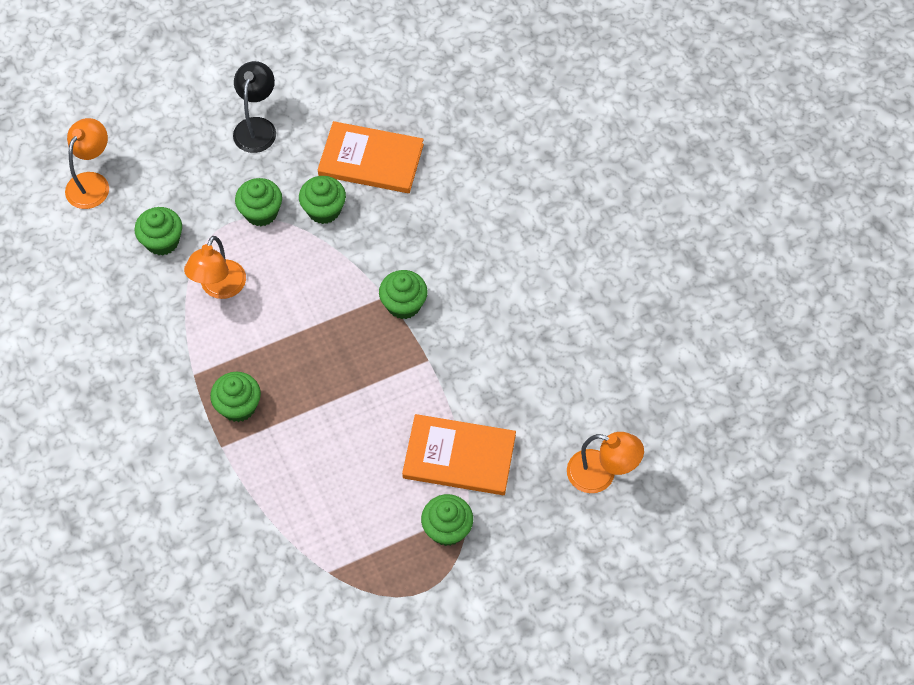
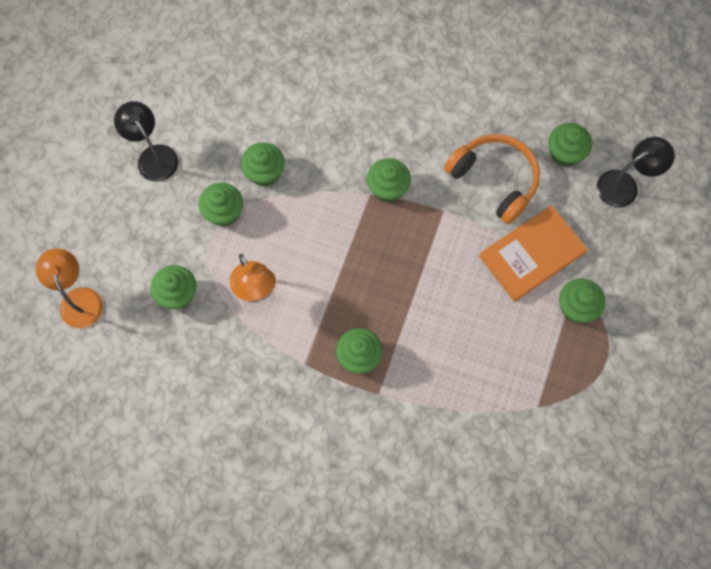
camera: 45 degrees left, 10 degrees up
orange book [318,121,424,193] -> none
orange lamp [567,432,644,493] -> black lamp [597,137,675,208]
none -> orange headphones [444,134,540,224]
none -> green cupcake [549,123,592,167]

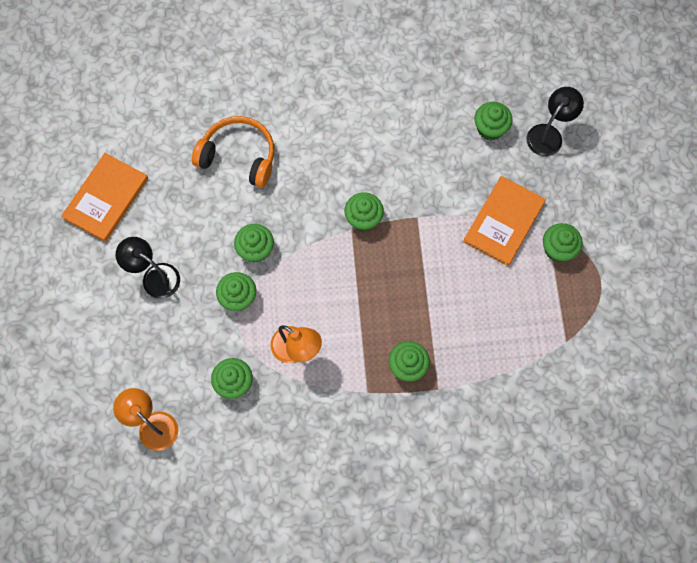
camera: 25 degrees left, 0 degrees up
orange headphones [444,134,540,224] -> orange headphones moved to [192,116,274,188]
none -> orange book [61,153,148,242]

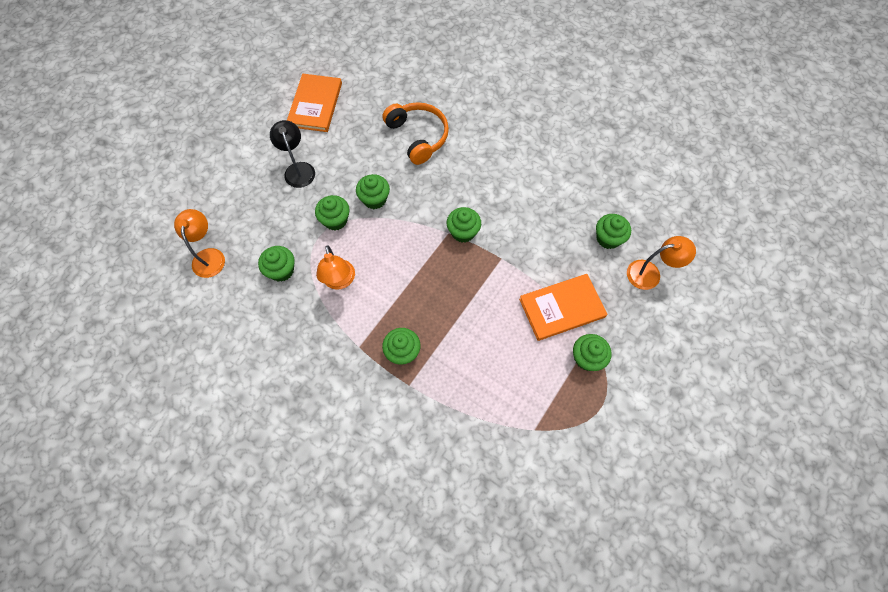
camera: 40 degrees right, 5 degrees down
orange book [61,153,148,242] -> orange book turned 60 degrees counterclockwise [287,74,342,132]
black lamp [527,87,584,156] -> orange lamp [627,236,696,290]

